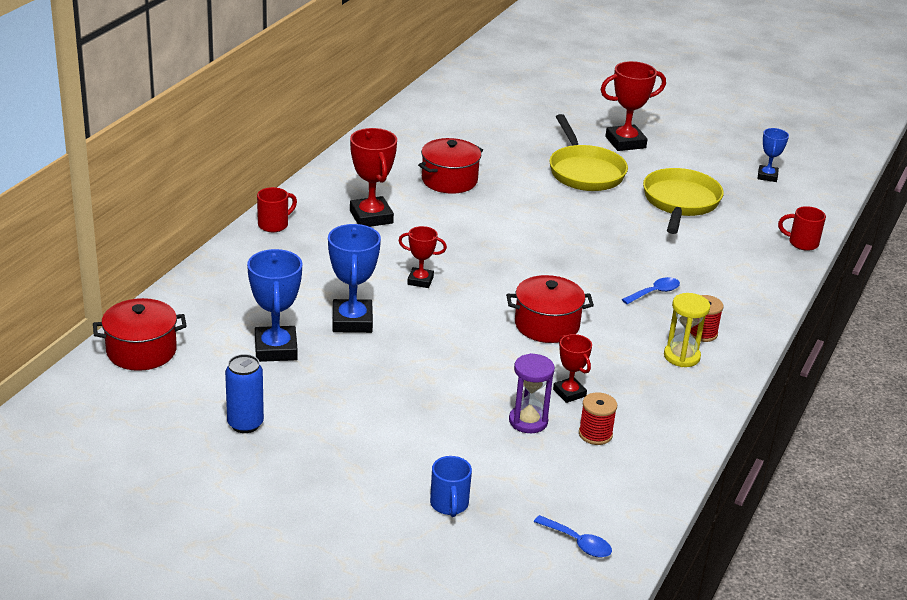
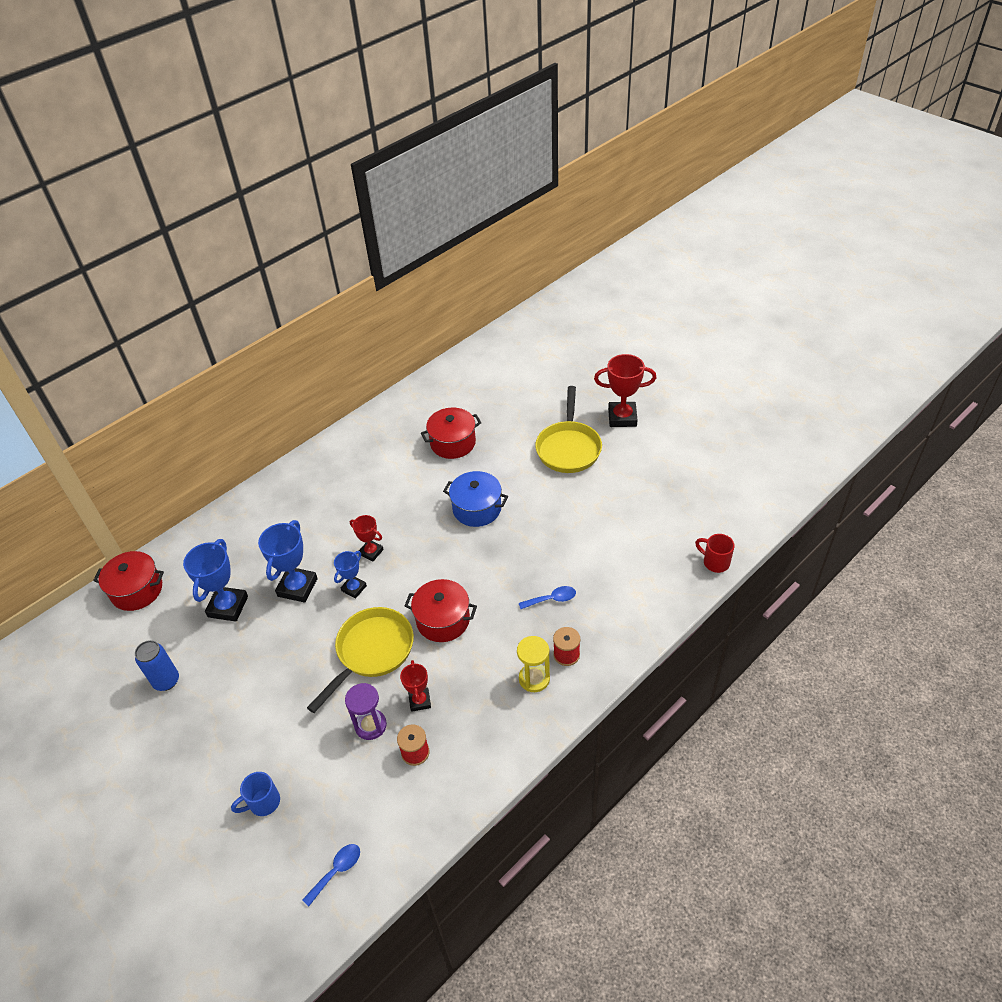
camera: 25 degrees right, 15 degrees up
red mug [257,187,297,232] -> none
red trophy [350,128,397,227] -> none
blue mug [430,456,472,517] -> blue mug turned 45 degrees clockwise [231,772,280,816]
blue spoon [534,515,612,557] -> blue spoon turned 105 degrees counterclockwise [302,844,360,907]
yellow pan [643,168,724,234] -> yellow pan moved to [307,607,414,713]
blue trophy [757,128,789,182] -> blue trophy moved to [334,551,367,599]
none -> blue pot [443,471,508,527]

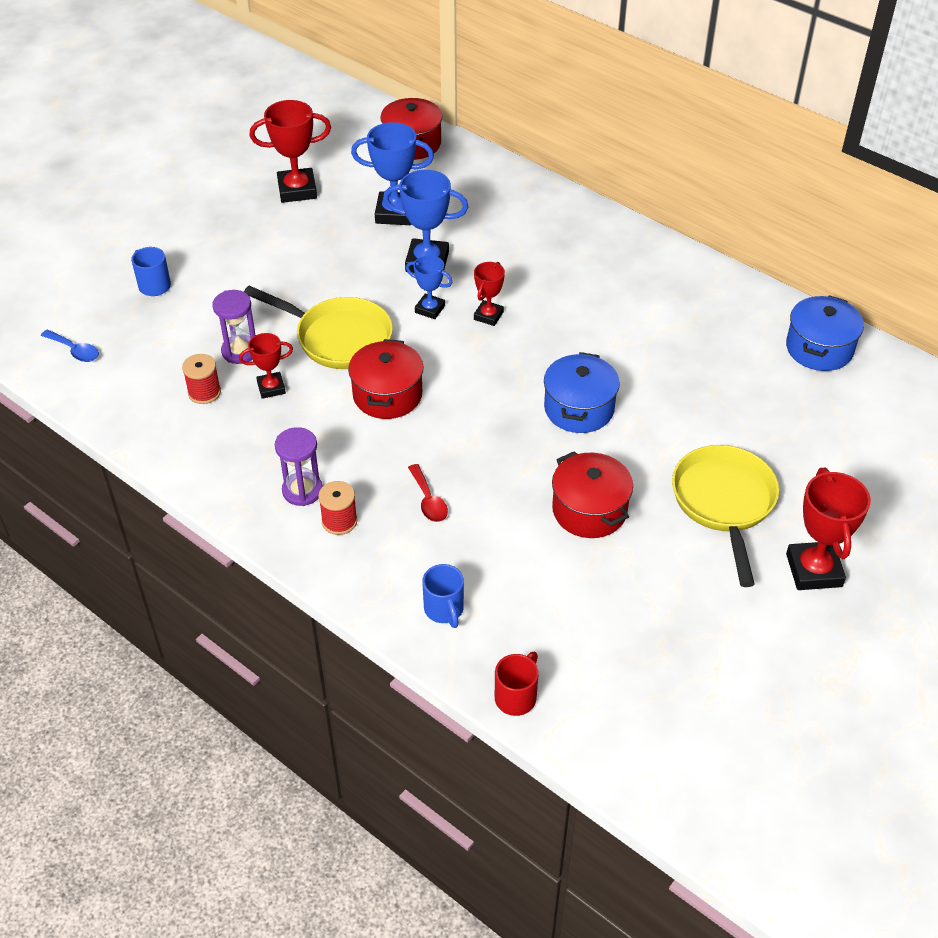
camera: 80 degrees right, 0 degrees up
blue can [135,640,179,691] -> red trophy [250,100,331,203]
red pot [421,408,482,459] -> red pot moved to [552,451,633,538]
yellow hourglass [517,636,550,692] -> purple hourglass [275,427,323,506]
blue spoon [519,586,576,609] -> red spoon [408,464,448,522]
yellow pan [535,386,602,473] -> yellow pan turned 90 degrees clockwise [672,445,779,587]
none -> blue mug [422,564,464,628]
none -> blue pot [786,295,864,371]

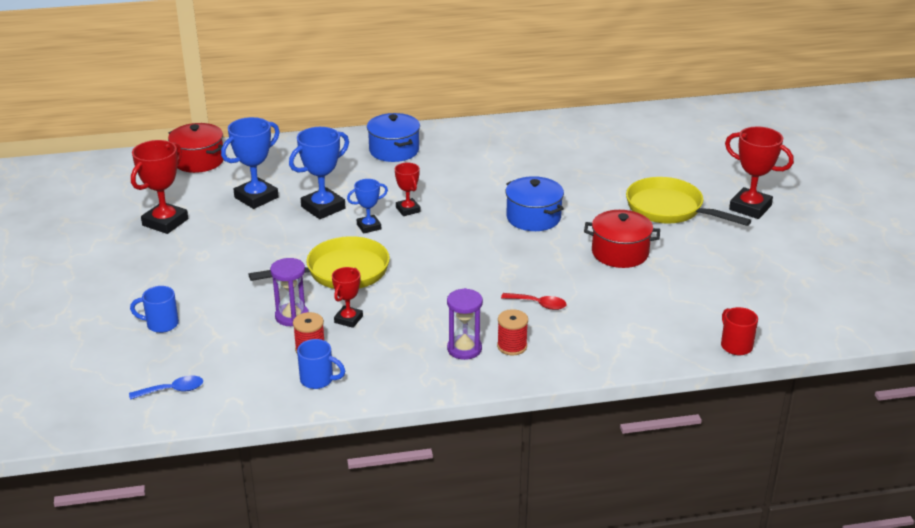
camera: 50 degrees left, 15 degrees down
red pot [348,339,424,419] -> none
blue mug [422,564,464,628] -> blue mug moved to [297,339,345,389]
blue pot [786,295,864,371] -> blue pot moved to [367,113,420,162]

